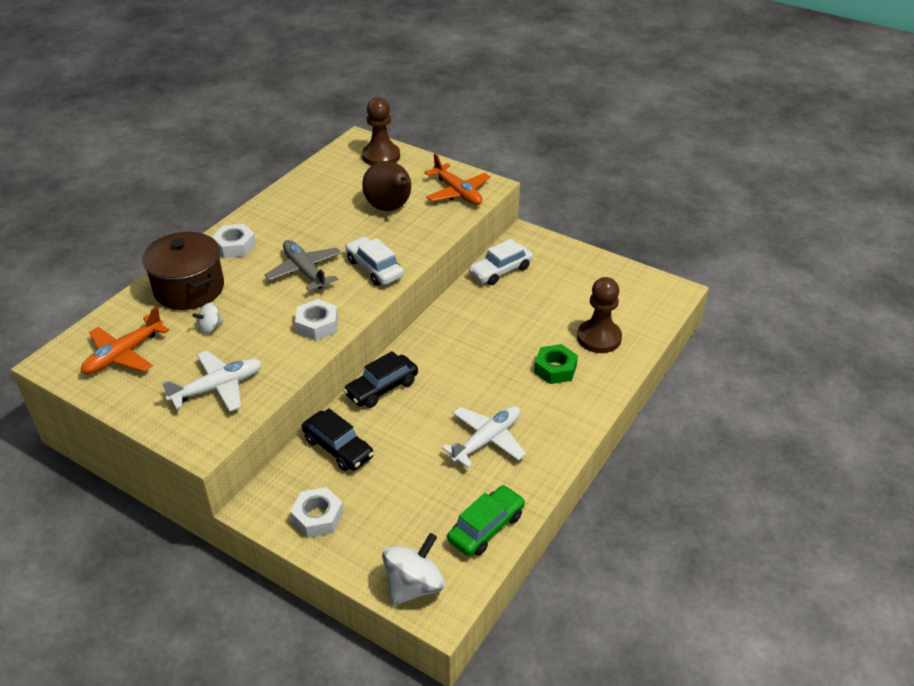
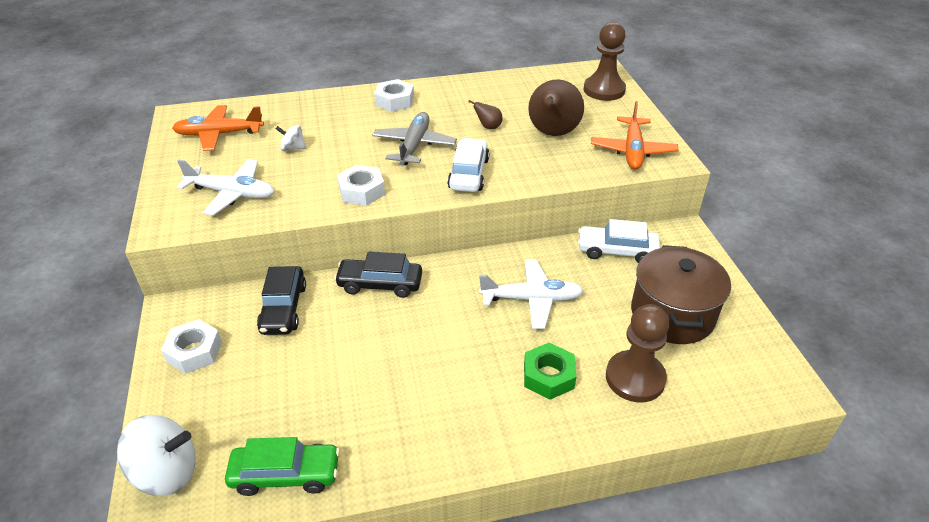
camera: 45 degrees right, 0 degrees up
brown pot [142,232,224,310] -> brown pot moved to [631,245,731,344]
white plane [442,406,526,468] -> white plane moved to [479,259,584,329]
none -> brown pear [469,100,503,129]

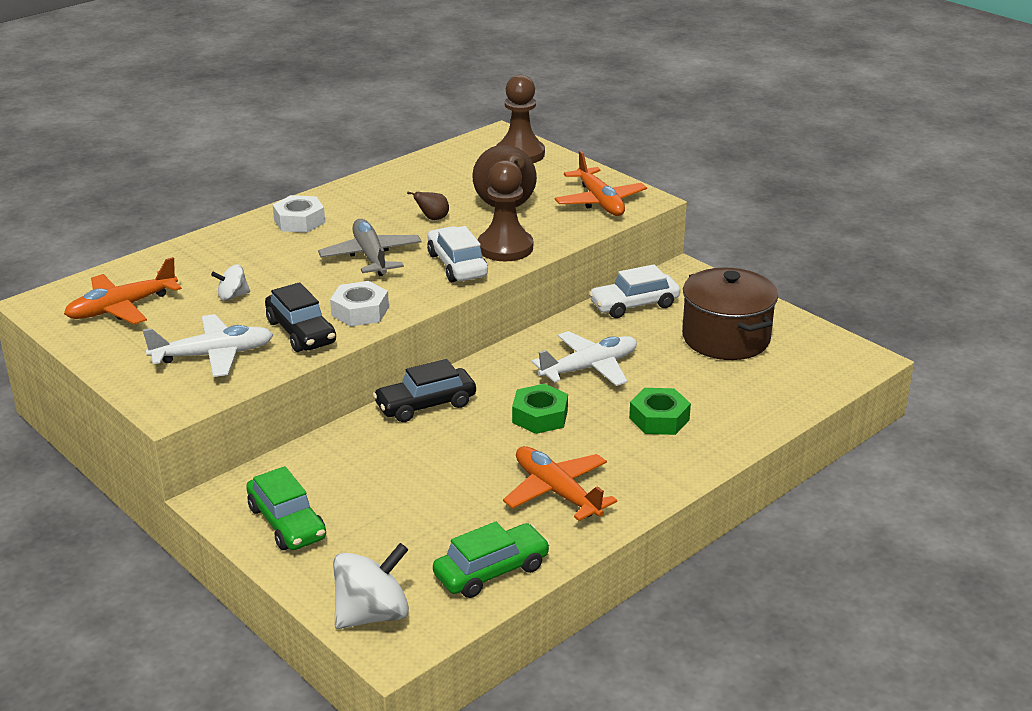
camera: 30 degrees left, 10 degrees down
white nut [161,319,222,374] -> green car [246,466,326,550]
black car [257,266,306,335] -> black car moved to [265,282,336,352]
brown pawn [606,304,669,402] -> brown pawn moved to [478,160,533,261]
none -> orange plane [503,446,617,521]
none -> green nut [512,384,568,434]

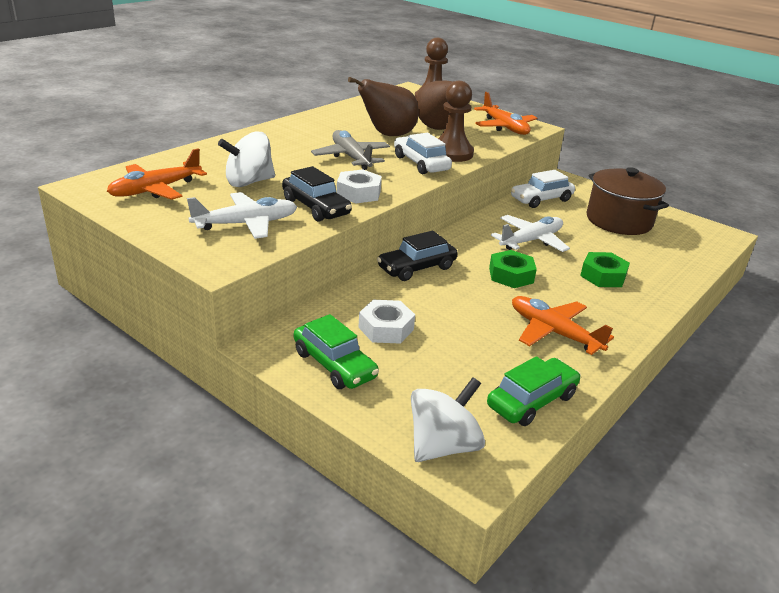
camera: 10 degrees left, 0 degrees up
white spinning top [211,264,250,301] -> white spinning top [218,131,275,187], size x1.87
white nut [273,195,325,233] -> white nut moved to [358,300,415,344]
brown pear [407,192,449,220] -> brown pear [348,77,419,136], size x2.35

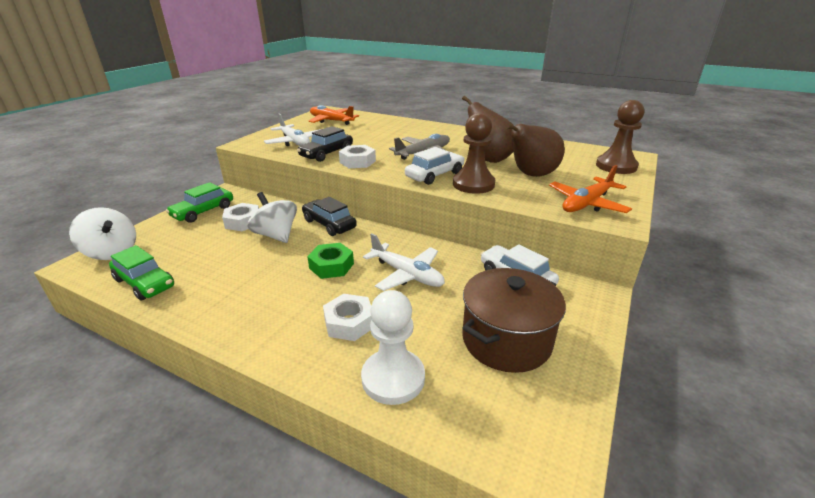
camera: 80 degrees right, 0 degrees up
white spinning top [218,131,275,187] -> white spinning top moved to [248,192,297,243]
orange plane [512,296,614,355] -> none
green nut [580,252,630,287] -> white nut [323,294,372,341]
none -> white pawn [361,290,425,405]

